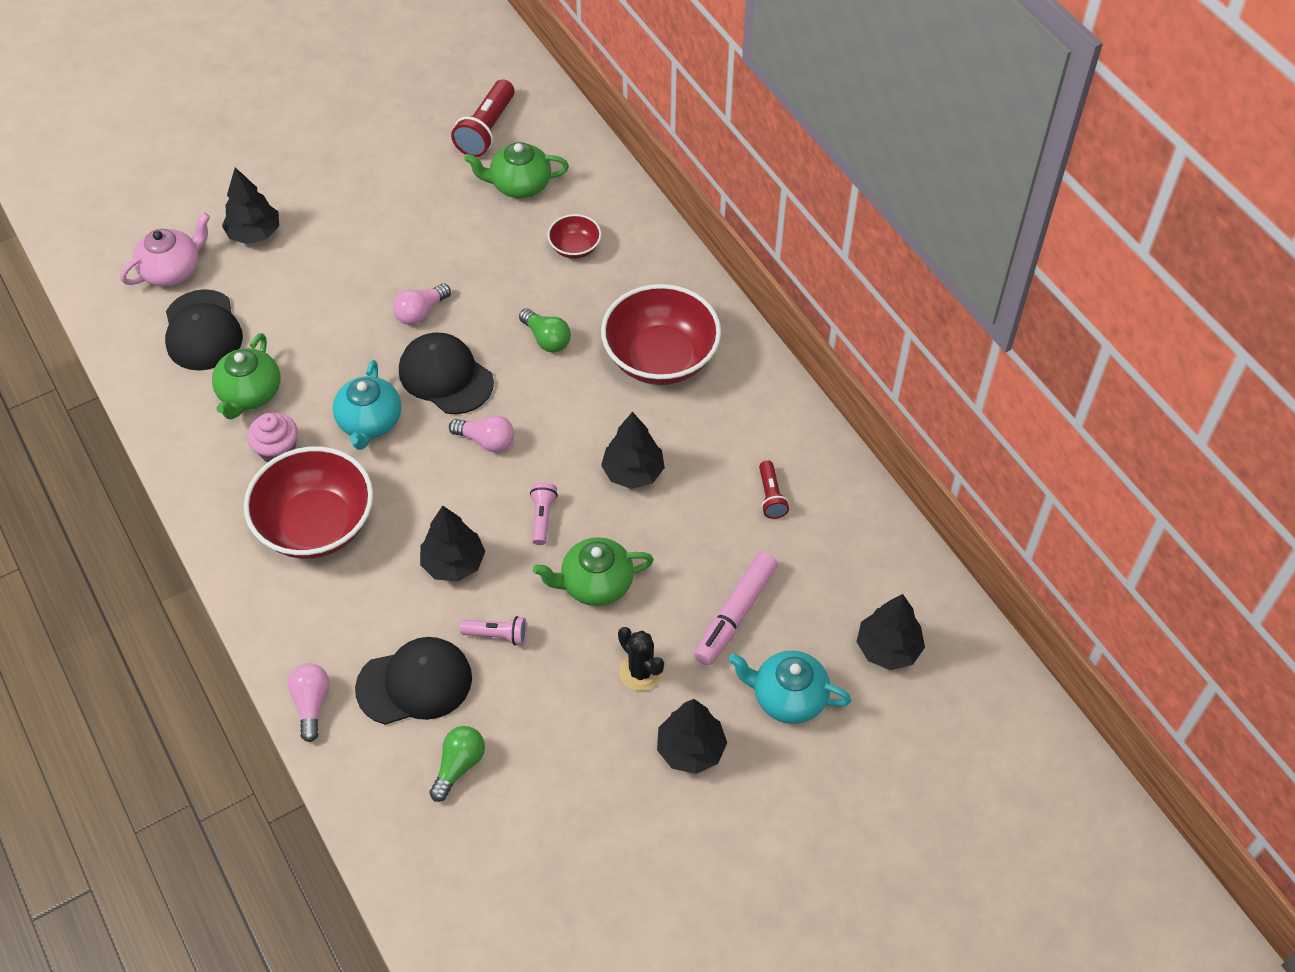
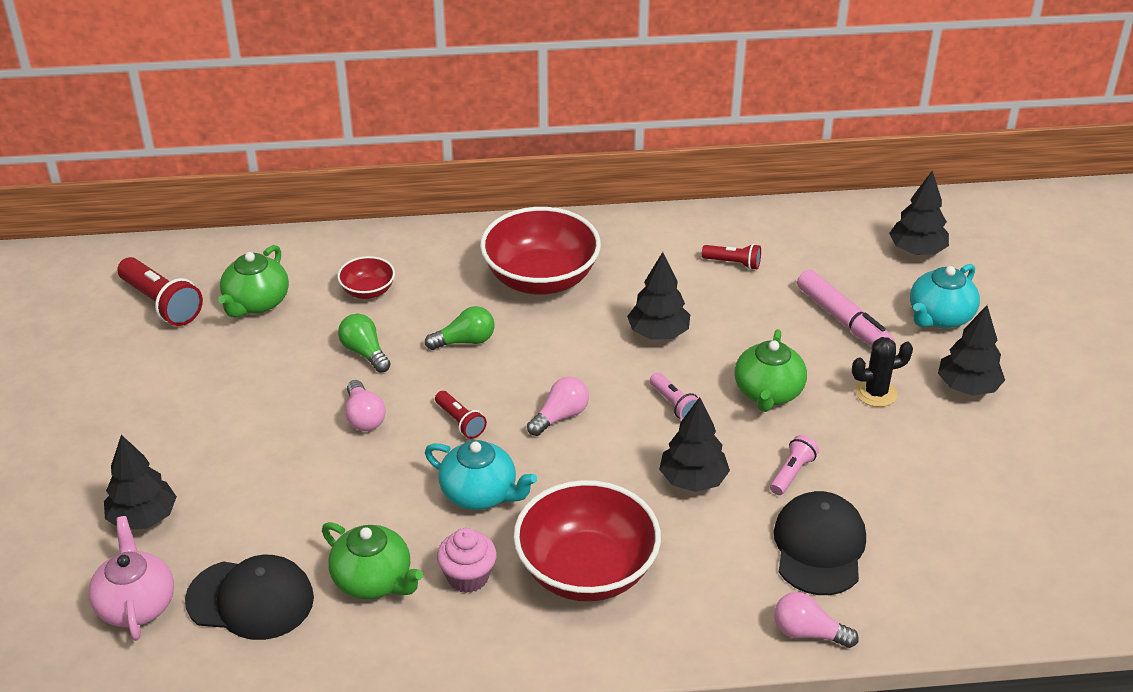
camera: 65 degrees left, 15 degrees down
black cap [399,332,494,414] -> red flashlight [435,391,487,439]
green light bulb [429,726,485,802] -> green light bulb moved to [338,314,391,373]
pink flashlight [530,482,558,545] -> pink flashlight turned 150 degrees counterclockwise [650,373,698,420]

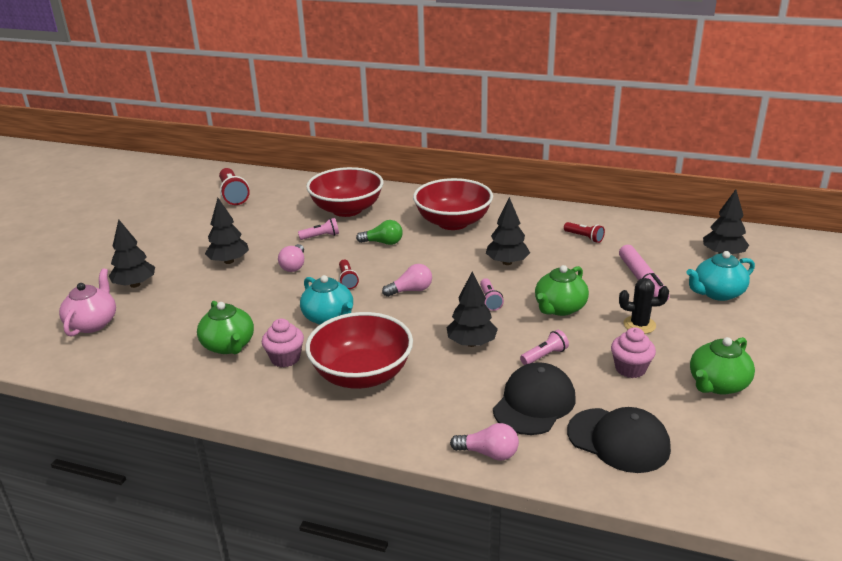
camera: 25 degrees right, 10 degrees down
black cap [185,555,314,640] -> black cap moved to [567,407,671,473]
green teapot [218,245,289,318] -> green teapot moved to [690,337,755,395]
red bowl [337,256,395,299] -> red bowl [306,167,383,217], size x2.10
green light bulb [338,314,391,373] -> pink flashlight [298,218,339,240]
pink light bulb [774,592,859,648] -> pink light bulb turned 150 degrees clockwise [450,423,519,461]
black tree [938,305,1005,396] -> black tree moved to [205,198,249,264]
none -> pink cupcake [611,327,656,378]

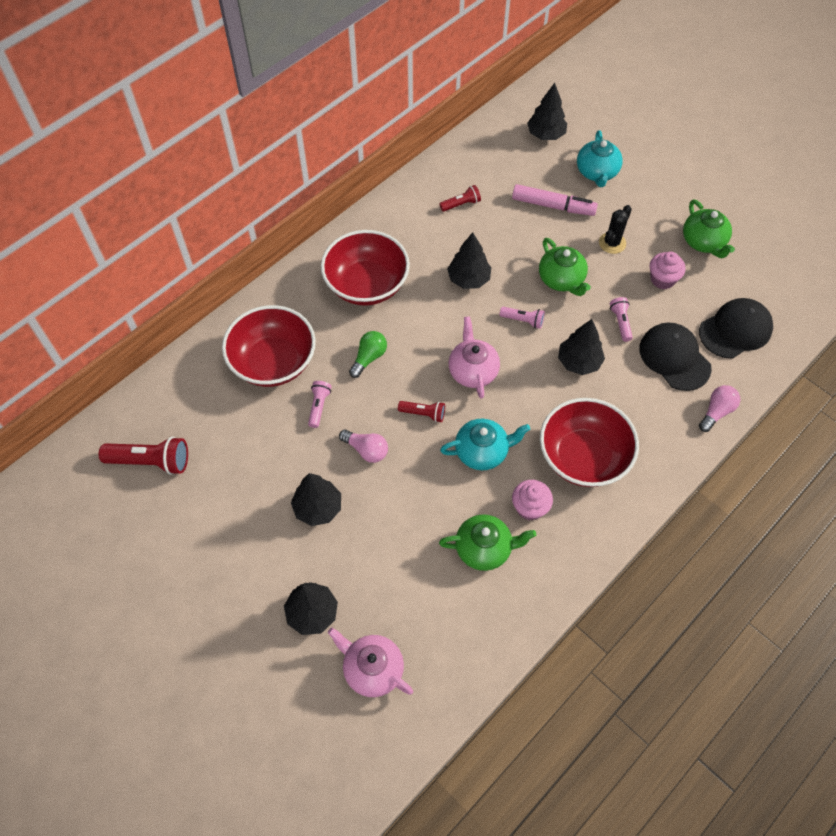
camera: 65 degrees left, 30 degrees up
pink light bulb [382,264,432,297] -> pink teapot [448,316,500,399]

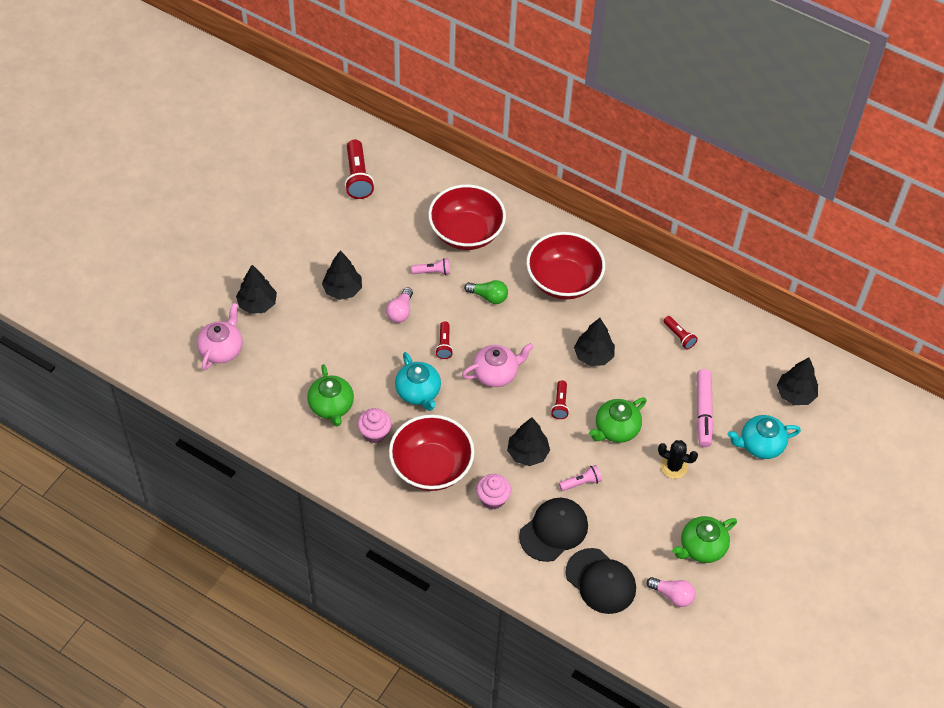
camera: 75 degrees right, 5 degrees down
pink flashlight [500,307,545,329] -> red flashlight [551,380,569,419]
pink cupcake [650,252,686,289] -> pink cupcake moved to [476,474,511,509]
pink light bulb [699,385,740,432] -> pink light bulb moved to [647,577,695,607]

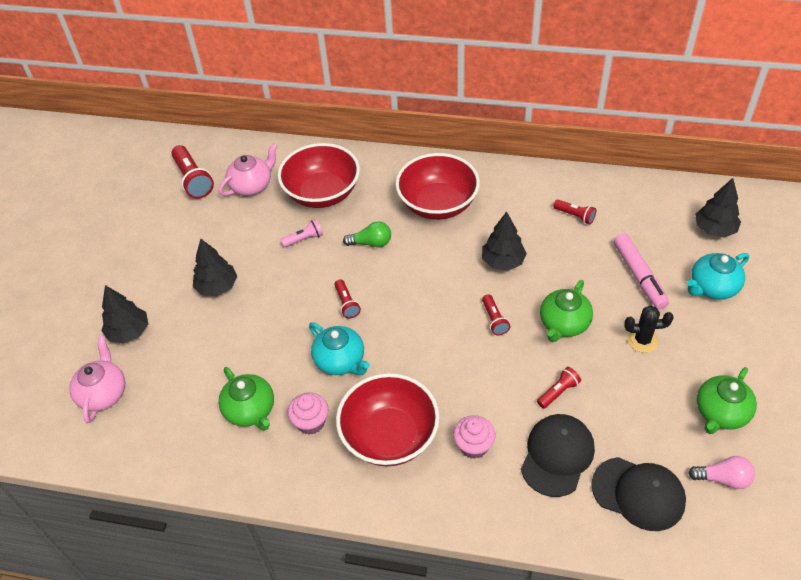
camera: 15 degrees left, 5 degrees down
pink light bulb [386,287,413,323] -> none
pink teapot [462,343,534,387] -> pink teapot moved to [219,143,278,196]
black tree [507,417,550,466] -> none
pink flashlight [559,465,602,491] -> red flashlight [537,367,581,409]

